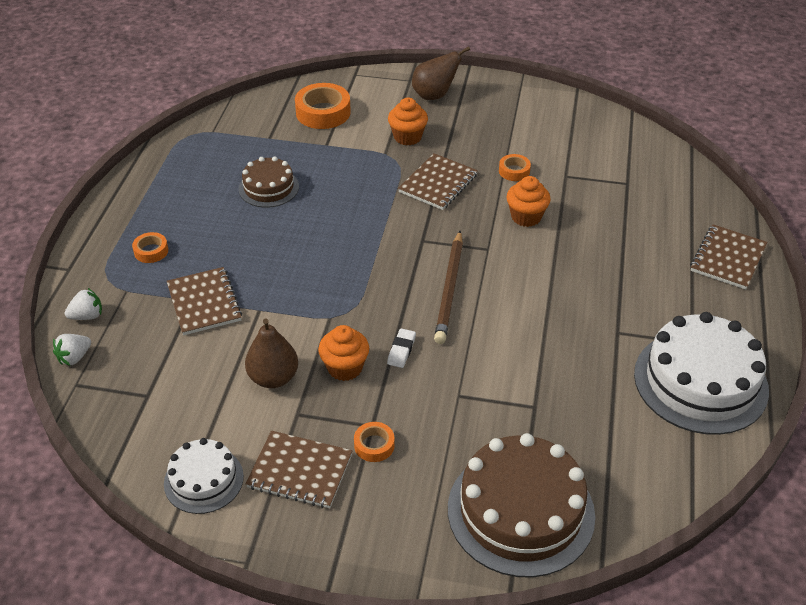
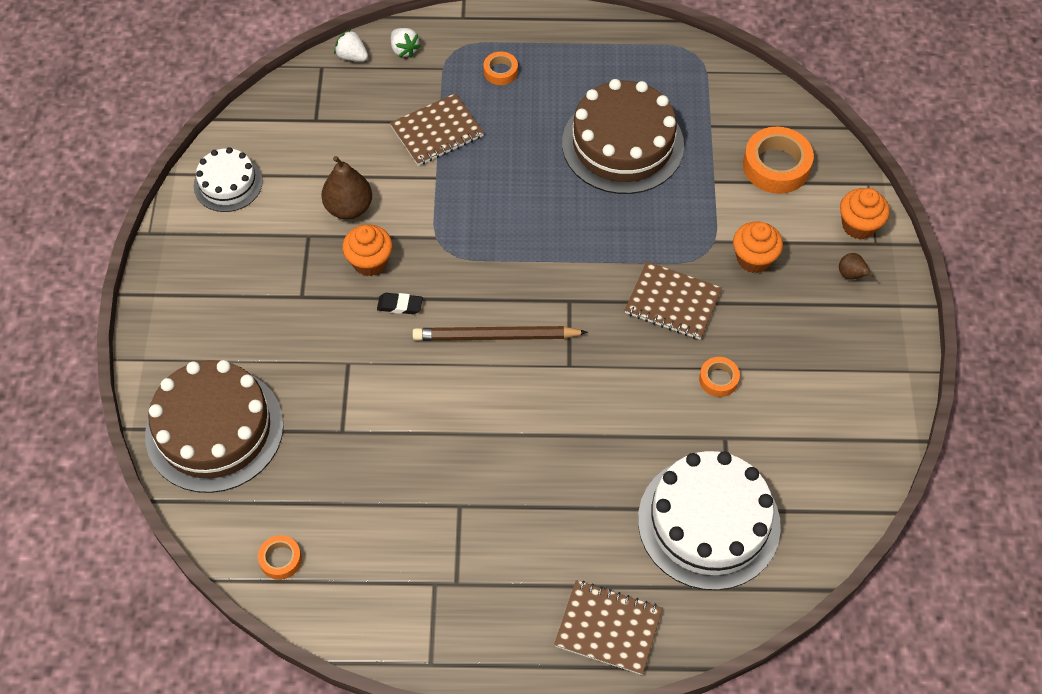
camera: 80 degrees right, 15 degrees up
brown cake [239,156,299,207] -> brown cake [562,79,684,194], size x1.81
brown notebook [246,431,352,508] -> none
orange tape [354,422,395,462] -> orange tape moved to [258,535,302,580]
white eraser [387,328,416,368] -> black eraser [377,293,423,314]
brown pear [412,46,470,100] -> brown pear [839,253,874,280], size x0.52
orange cupcake [507,176,551,227] -> orange cupcake moved to [840,188,890,240]
white cake [634,312,769,435] -> white cake moved to [638,451,781,590]

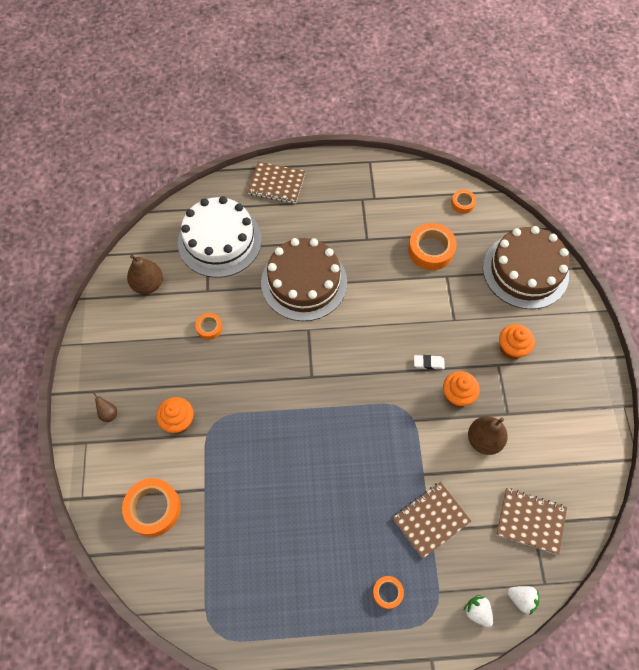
camera: 175 degrees right, 5 degrees up
white cake [194,147,263,212] -> none
black eraser [377,293,423,314] -> white eraser [414,355,445,370]
brown pencil [412,326,588,341] -> none
brown cake [562,79,684,194] -> brown cake moved to [261,238,347,321]
brown notebook [625,261,722,340] -> brown notebook moved to [496,488,567,555]
orange cupcake [840,188,890,240] -> orange cupcake moved to [499,324,535,360]
none -> brown pear [127,255,163,294]
none -> orange tape [408,223,457,270]

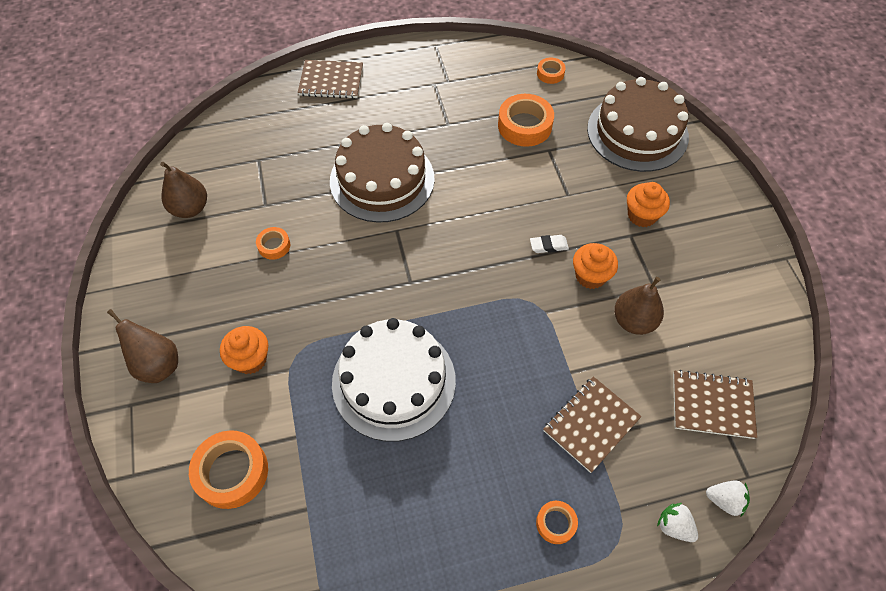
camera: 10 degrees left, 5 degrees down
brown pear [93,392,117,422] -> brown pear [107,309,178,383], size x1.92
white cake [178,196,262,278] -> white cake moved to [332,318,456,442]

